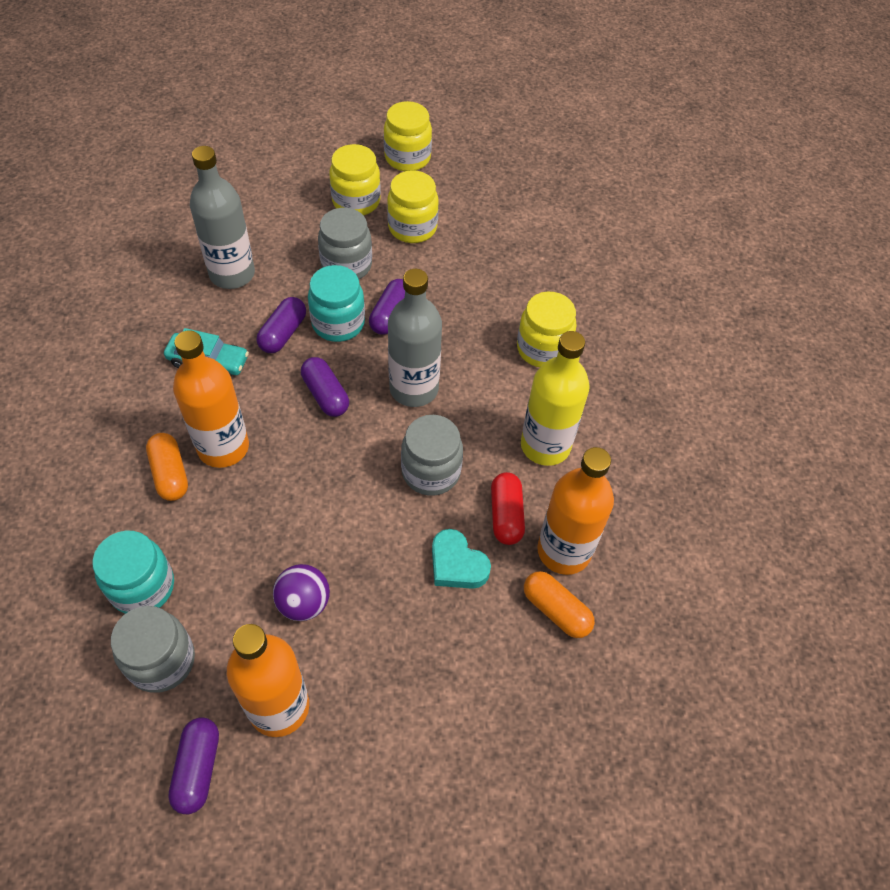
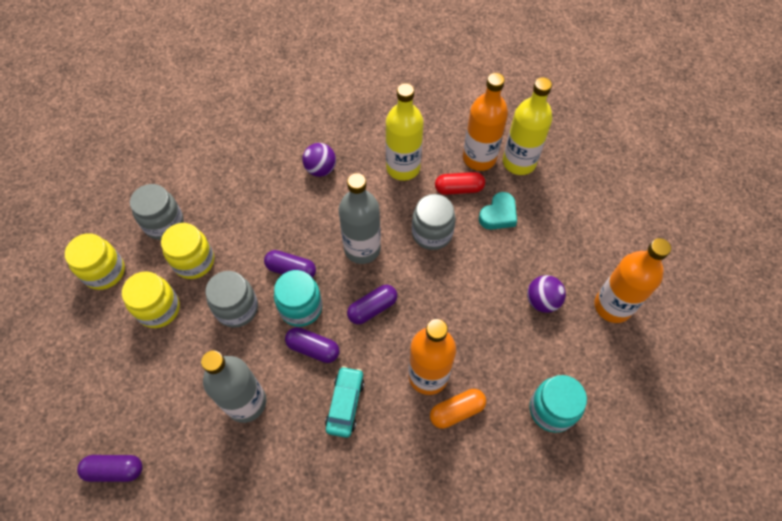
camera: 90 degrees left, 5 degrees up
grey jar [111,606,195,693] -> grey jar moved to [130,184,184,240]
purple capsule [168,717,219,814] -> purple capsule moved to [77,455,143,482]
yellow jar [517,291,577,367] -> purple ball [302,143,336,177]
orange capsule [524,571,595,638] -> yellow bottle [503,77,553,175]

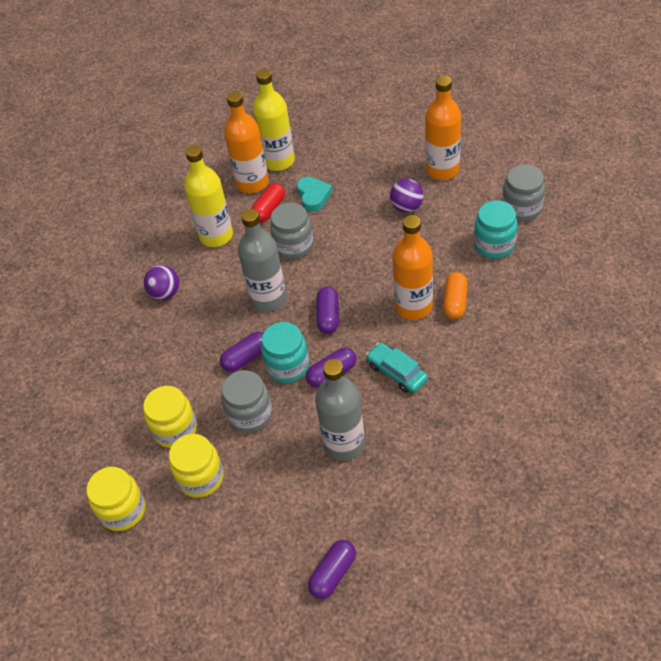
camera: 50 degrees left, 10 degrees down
grey jar [130,184,184,240] -> grey jar moved to [502,165,545,222]

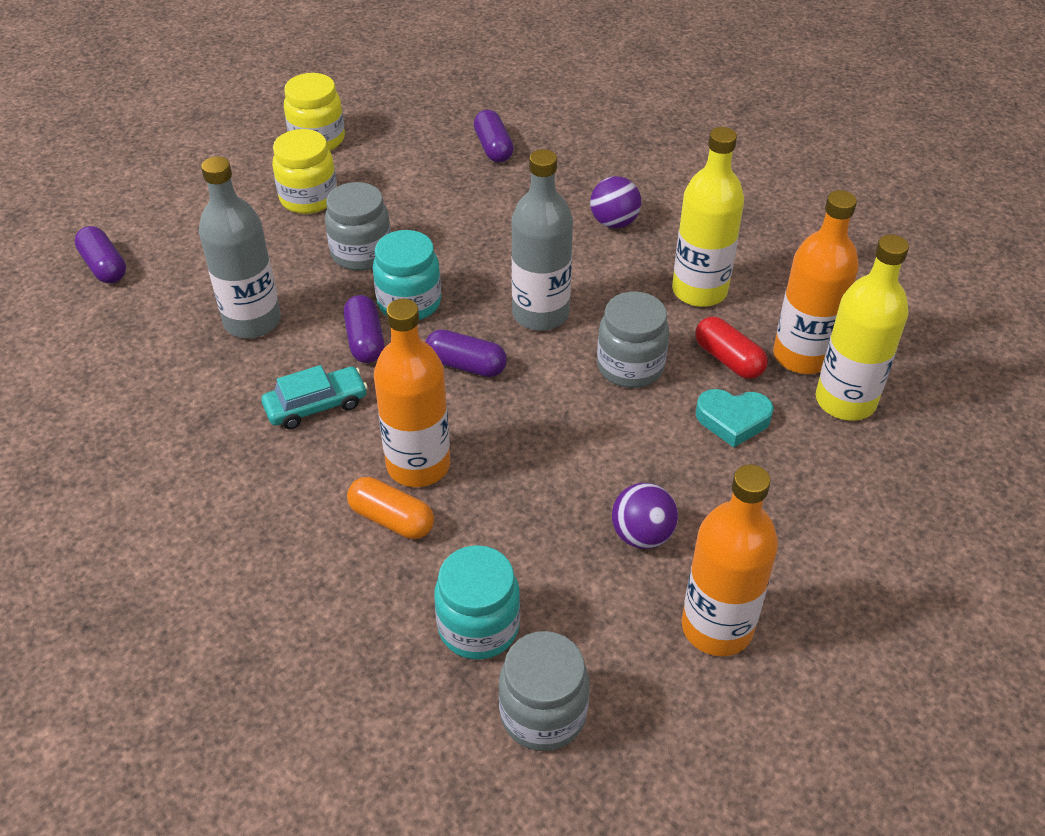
camera: 105 degrees right, 5 degrees down
yellow jar [143,386,197,448] -> none
purple capsule [220,332,264,372] -> purple capsule moved to [474,110,514,163]

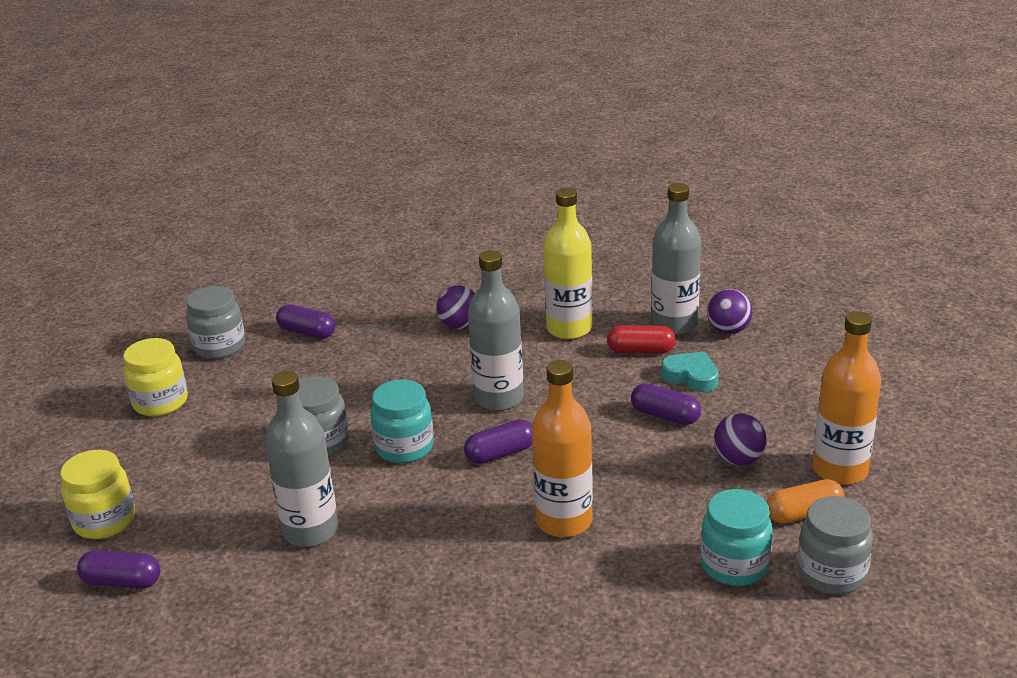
camera: 45 degrees left, 15 degrees down
turquoise car [262,365,368,429] -> none
yellow jar [272,129,337,214] -> yellow jar moved to [60,450,135,539]
purple capsule [343,295,384,363] -> purple capsule moved to [631,383,701,425]
orange capsule [347,477,434,539] -> orange capsule moved to [766,479,844,523]
grey jar [597,292,669,388] -> grey jar moved to [186,286,245,359]
turquoise heart [695,389,774,447] -> turquoise heart turned 105 degrees counterclockwise [661,352,719,392]
orange bottle [773,190,859,374] -> grey bottle [651,183,701,335]
yellow bottle [816,235,909,421] -> purple ball [707,289,753,334]

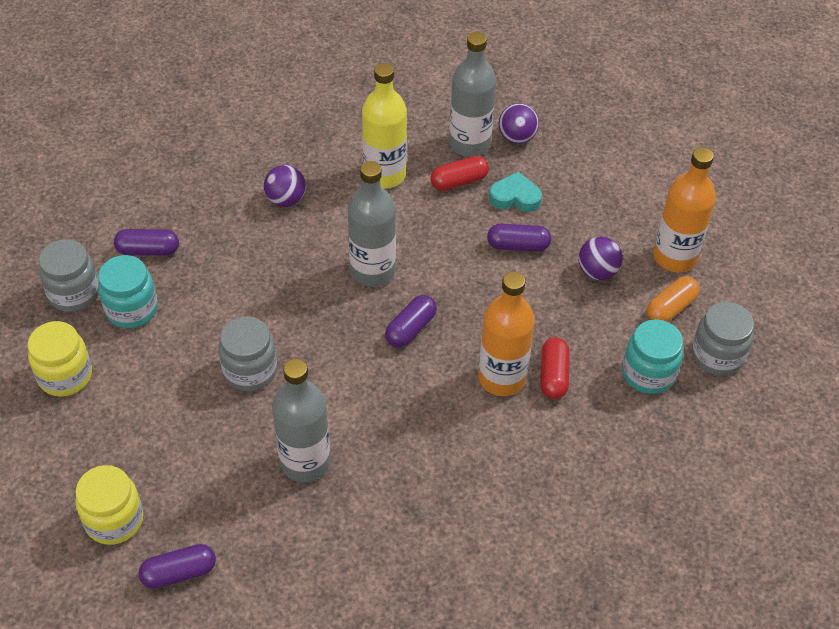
camera: 30 degrees left, 20 degrees up
turquoise jar [370,379,434,463] -> turquoise jar moved to [98,255,158,328]
none -> red capsule [541,337,570,399]

